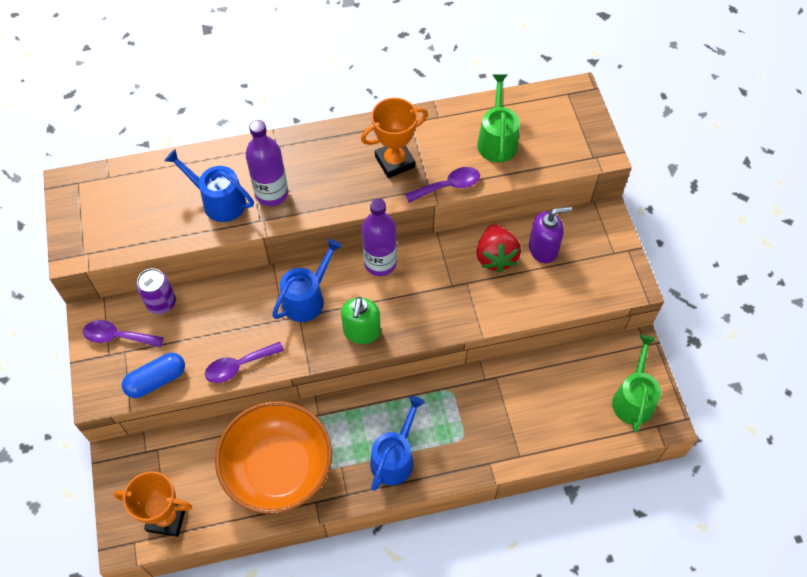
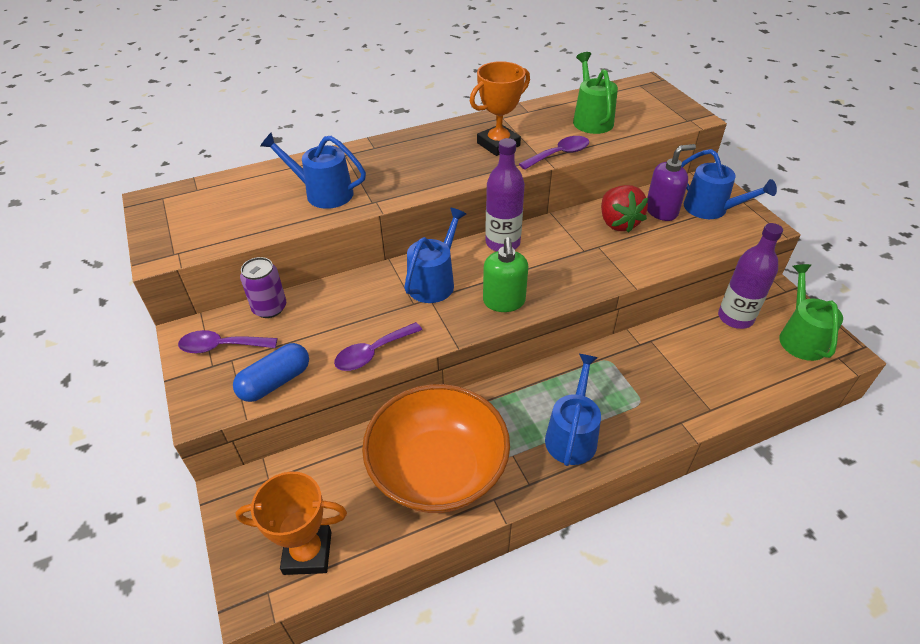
camera: 10 degrees left, 15 degrees down
purple bottle [245,120,288,206] -> purple bottle moved to [718,223,783,329]
none -> blue watering can [681,149,777,219]

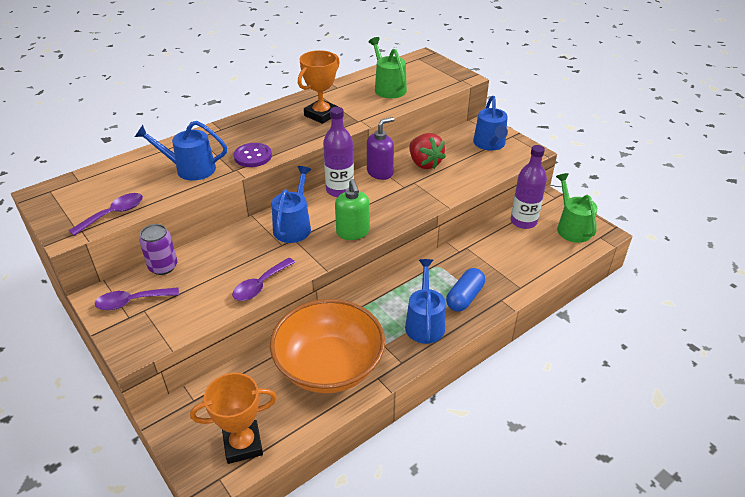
camera: 15 degrees left, 5 degrees down
blue capsule [233,343,309,402] -> blue capsule moved to [446,268,485,312]
purple spoon [519,136,589,170] -> purple spoon moved to [69,193,143,236]
purple soap dispenser [647,144,696,221] -> purple soap dispenser moved to [367,117,394,180]
blue watering can [681,149,777,219] -> blue watering can turned 60 degrees clockwise [473,96,508,151]
none -> purple button [234,143,272,167]

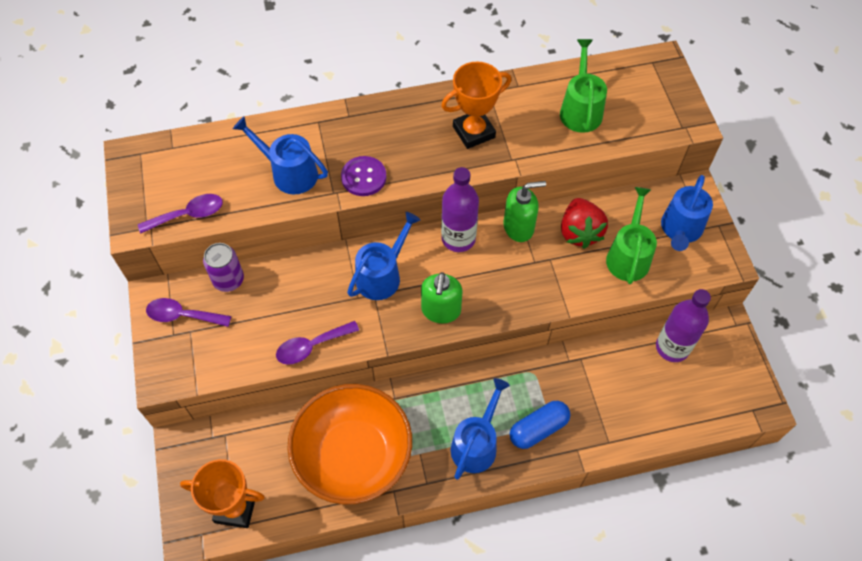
camera: 25 degrees right, 20 degrees up
purple soap dispenser [367,117,394,180] -> green soap dispenser [503,181,546,242]
green watering can [556,173,597,243] -> green watering can moved to [606,187,657,284]

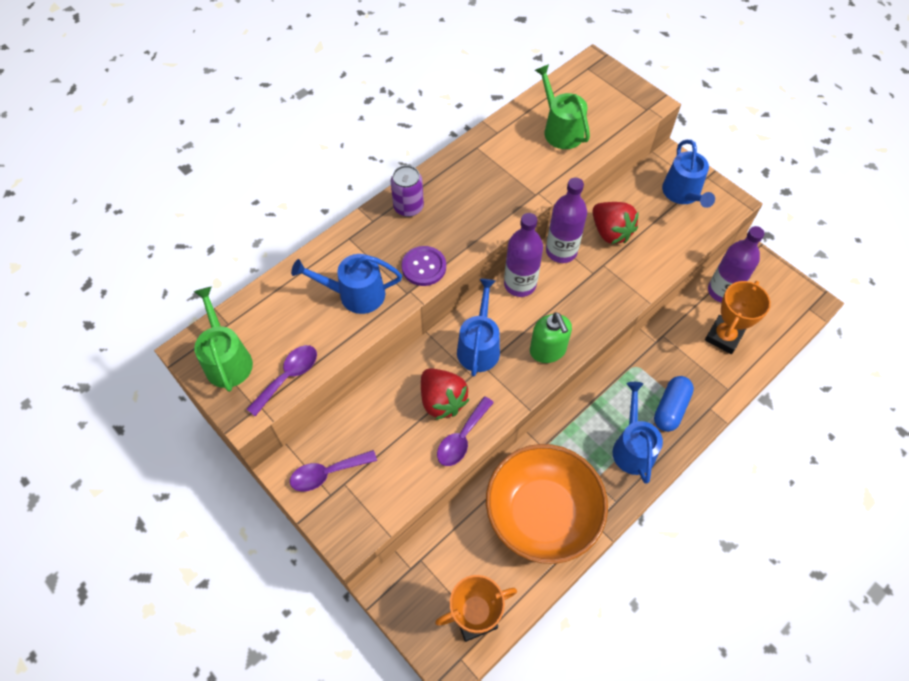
camera: 30 degrees left, 0 degrees up
purple can [203,243,244,292] -> purple can moved to [391,165,424,217]
orange trophy [441,62,511,149] -> orange trophy moved to [705,281,771,354]
green soap dispenser [503,181,546,242] -> purple bottle [546,177,587,263]
green watering can [606,187,657,284] -> green watering can moved to [194,286,253,392]
none -> red strawberry [421,368,470,420]

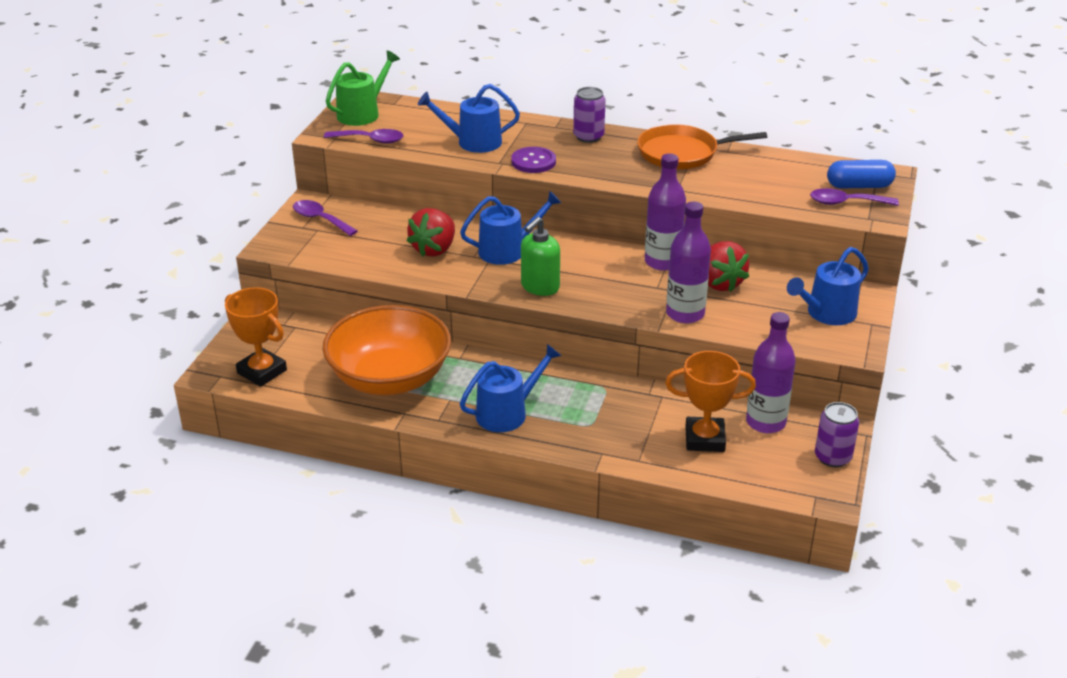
camera: 60 degrees right, 25 degrees down
blue watering can [291,254,402,314] -> blue watering can turned 60 degrees counterclockwise [418,84,520,153]
purple spoon [437,396,494,466] -> purple spoon moved to [810,188,899,206]
purple bottle [504,213,543,297] -> purple bottle moved to [666,201,711,323]
green watering can [535,64,590,149] -> none
red strawberry [592,202,639,244] -> red strawberry turned 45 degrees counterclockwise [708,241,749,292]
blue capsule [654,376,694,432] -> blue capsule moved to [827,160,896,188]
none -> orange pan [637,124,767,169]
none -> purple can [815,402,860,467]

